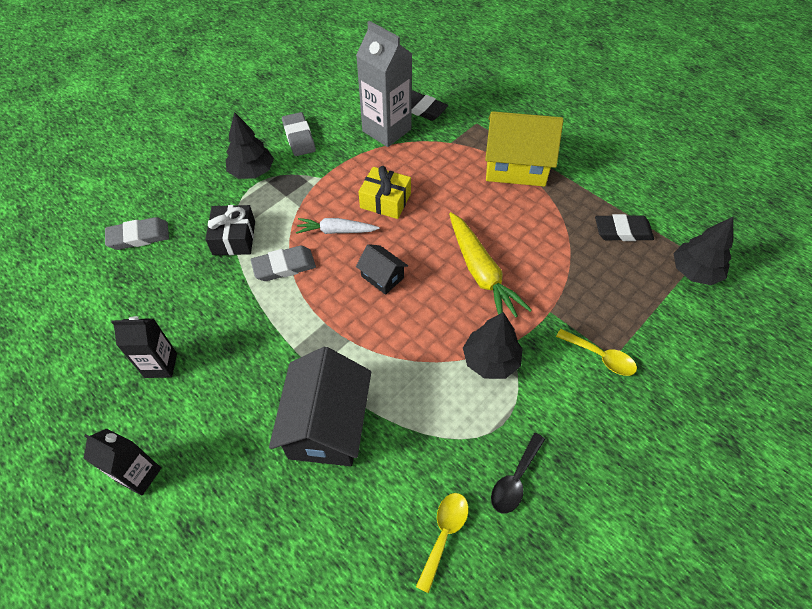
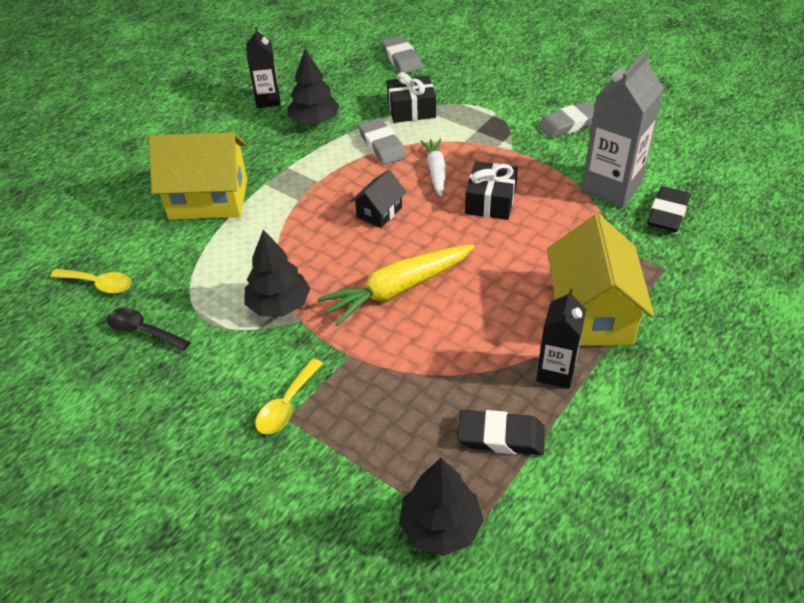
camera: 85 degrees right, 10 degrees down
black carton [83,429,161,496] -> black carton moved to [536,289,586,389]
black tree [226,112,274,179] -> black tree moved to [288,49,340,125]
black house [269,347,371,466] -> yellow house [149,132,247,220]
yellow gift [358,166,411,219] -> black gift [465,162,518,220]
black eraser [595,214,654,241] -> black eraser turned 75 degrees counterclockwise [457,410,545,455]

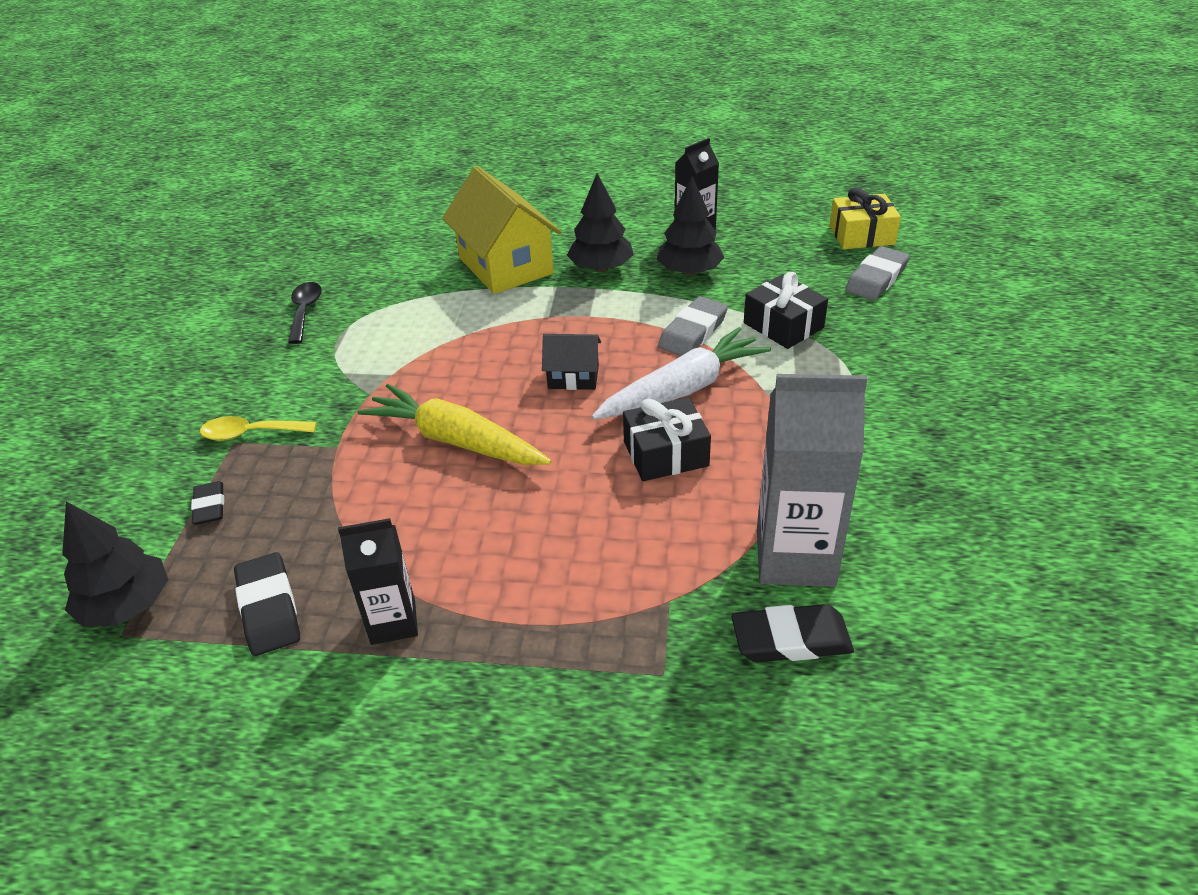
camera: 60 degrees right, 5 degrees down
yellow spoon [50,269,132,294] -> none
black tree [244,230,310,317] -> black tree moved to [567,173,634,272]
white carrot [420,138,446,197] -> white carrot [592,327,771,419], size x1.62
grey eraser [538,101,595,139] -> none
yellow house [547,214,654,346] -> none
none -> black eraser [191,481,224,525]
none -> yellow gift [830,188,901,249]

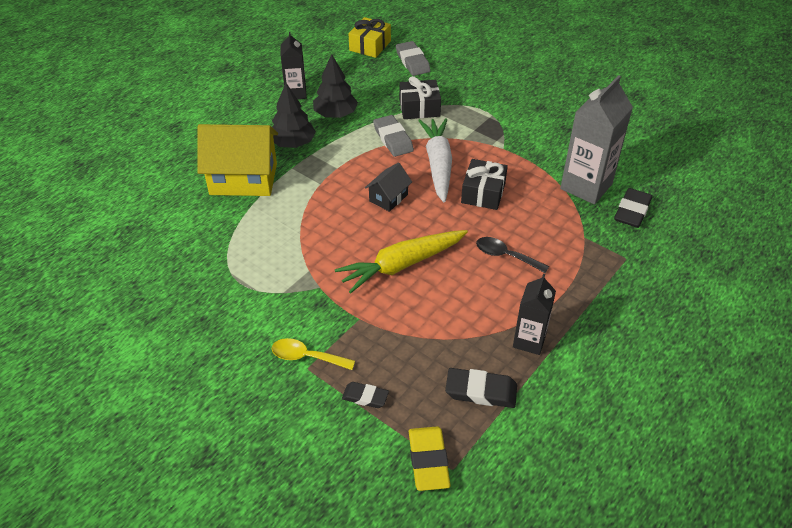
camera: 60 degrees left, 5 degrees up
black tree [62,501,169,627] -> yellow eraser [409,427,451,491]
yellow spoon [200,416,317,441] -> yellow spoon turned 75 degrees clockwise [272,338,355,370]
black spoon [288,282,322,344] -> black spoon moved to [476,237,549,273]

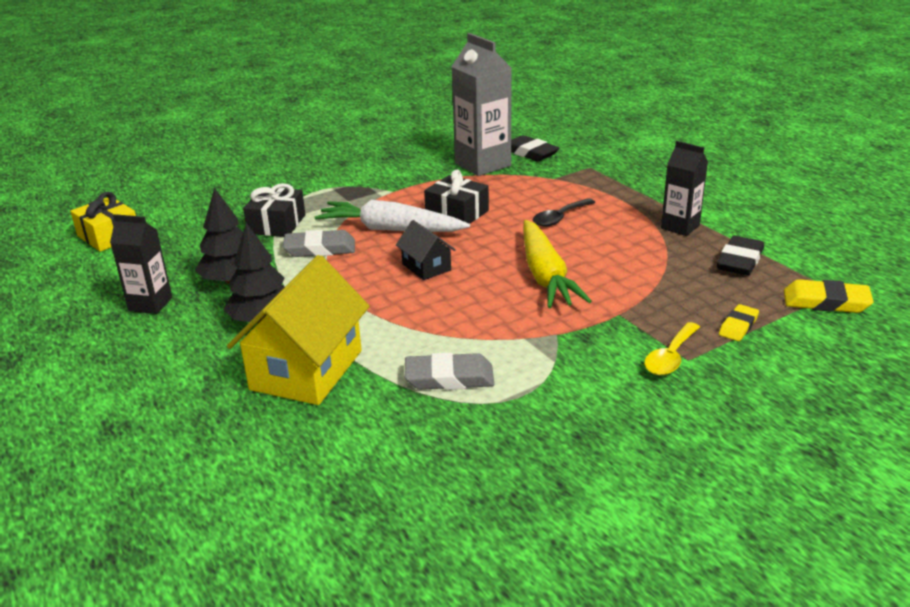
camera: 70 degrees left, 15 degrees down
black eraser [342,382,389,408] -> yellow eraser [719,304,759,341]
grey eraser [396,41,431,76] -> grey eraser moved to [405,353,494,390]

